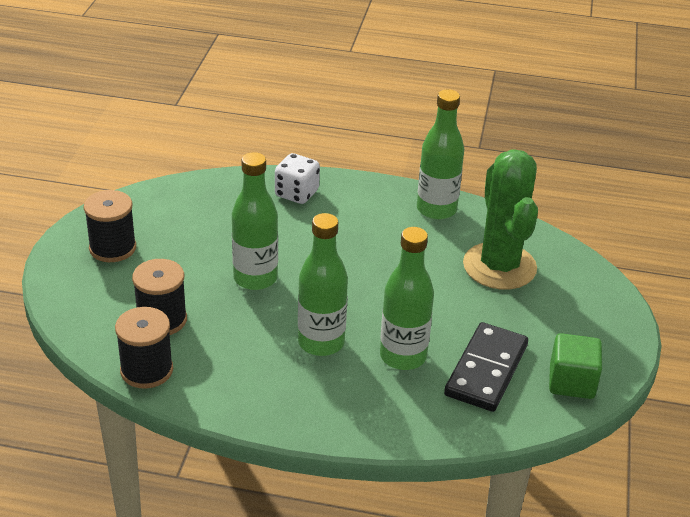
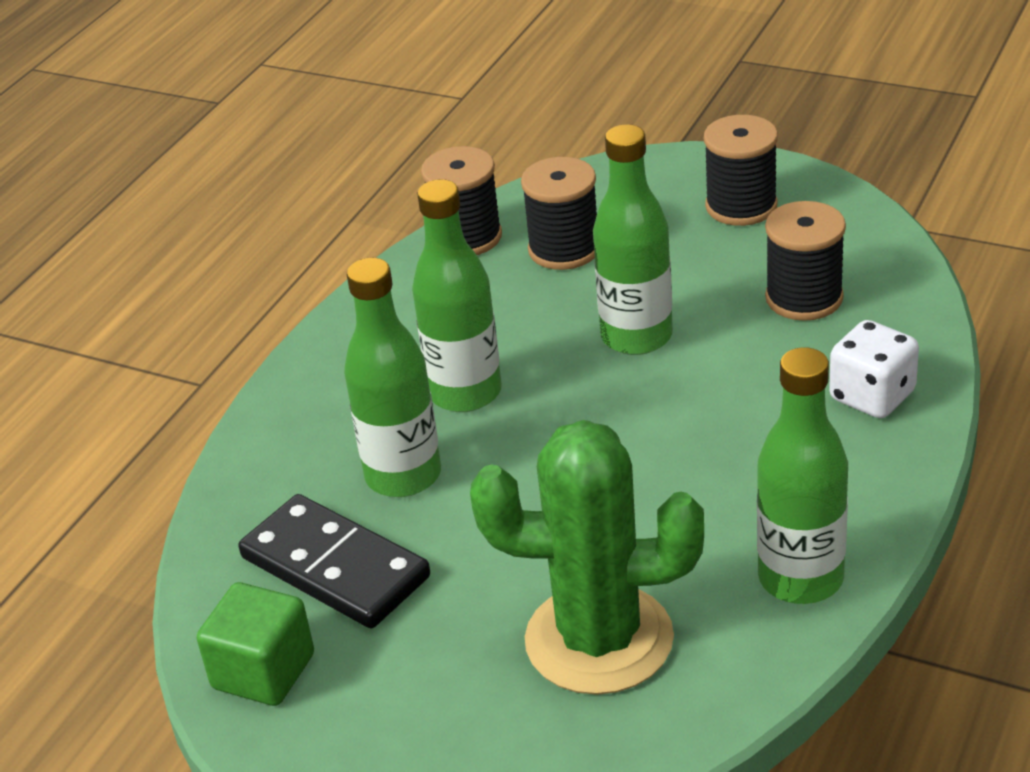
camera: 110 degrees right, 0 degrees up
none -> black spool [765,201,846,321]

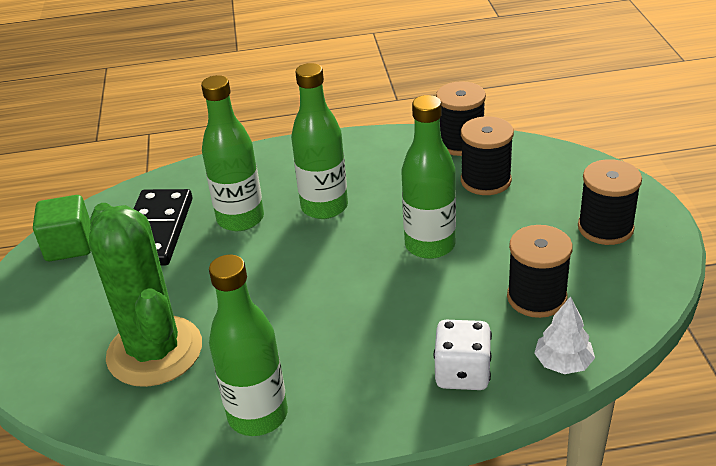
camera: 55 degrees right, 0 degrees up
none -> white tree [534,296,595,374]

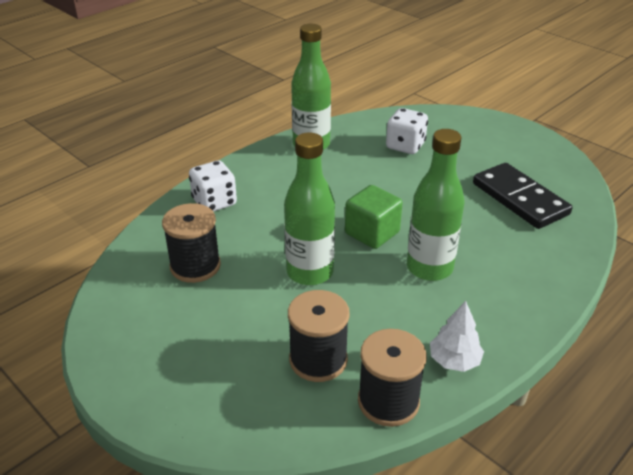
camera: 140 degrees right, 0 degrees up
green cube [33,195,91,261] -> green cube moved to [345,185,403,249]
green cactus [89,203,202,387] -> white dice [386,108,428,154]
green bottle [201,75,264,231] -> none
white tree [534,296,595,374] -> white tree moved to [430,301,484,372]
black spool [578,159,642,245] -> none

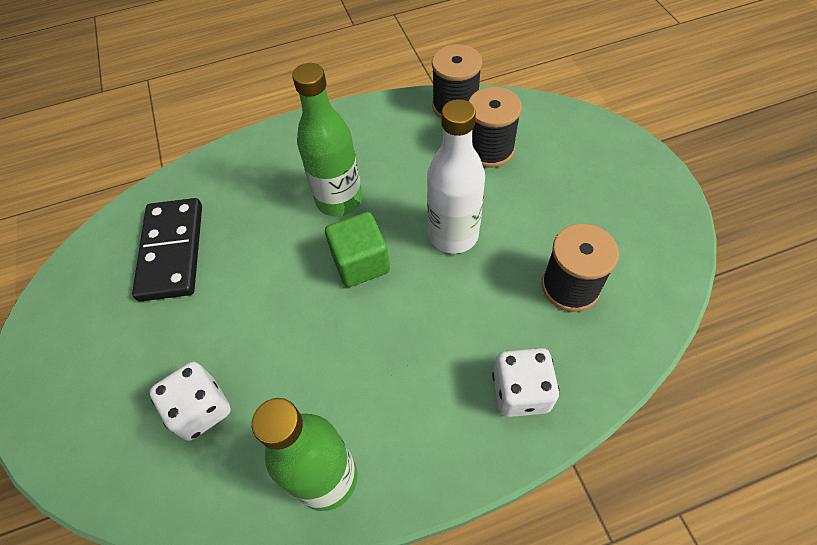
camera: 150 degrees left, 20 degrees up
green bottle [284,132,335,285] -> white bottle [427,99,485,254]
white tree [430,301,484,372] -> none

